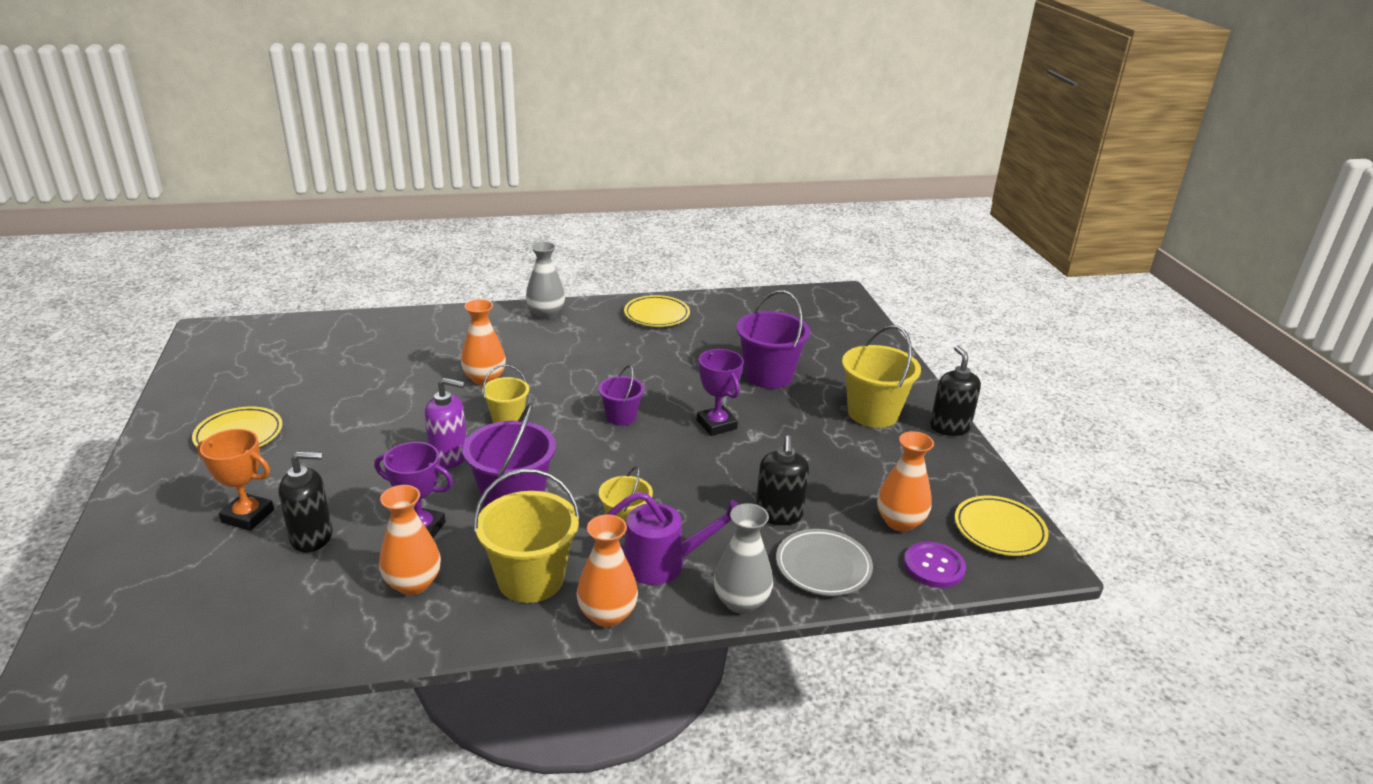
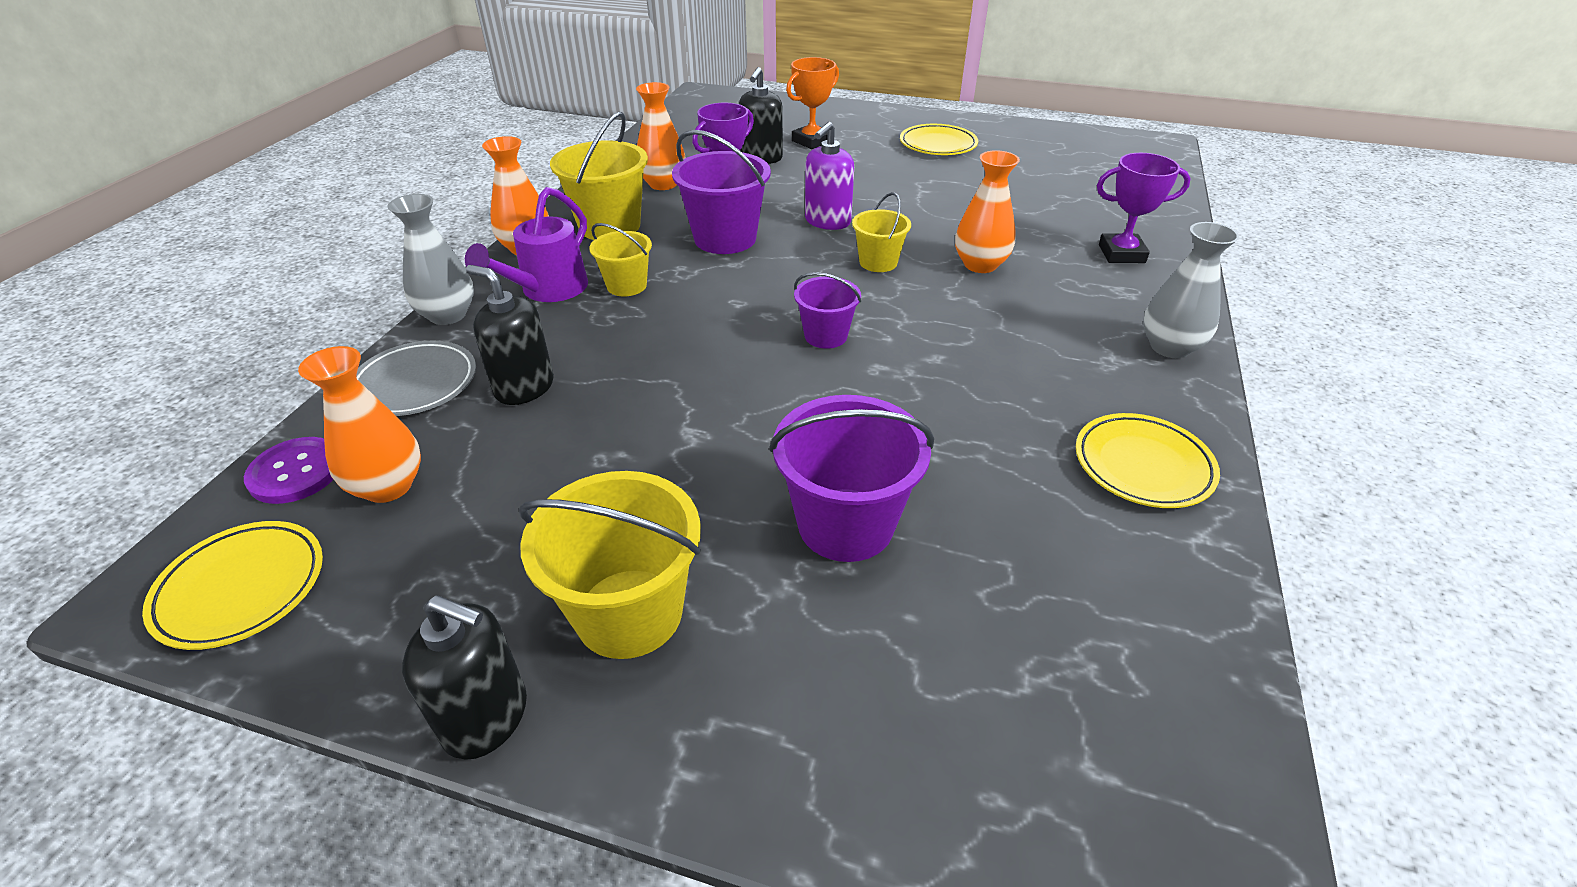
camera: 120 degrees right, 10 degrees up
purple trophy [697,349,744,436] -> purple trophy moved to [1097,153,1191,263]

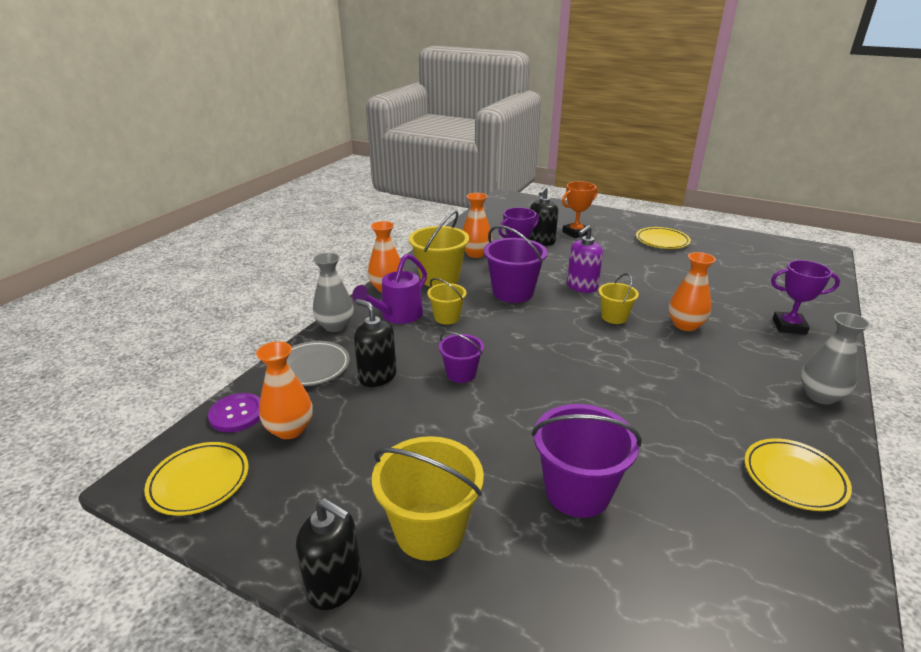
camera: 10 degrees right, 10 degrees down
purple bucket [794,272,861,349] -> purple bucket moved to [439,332,484,383]

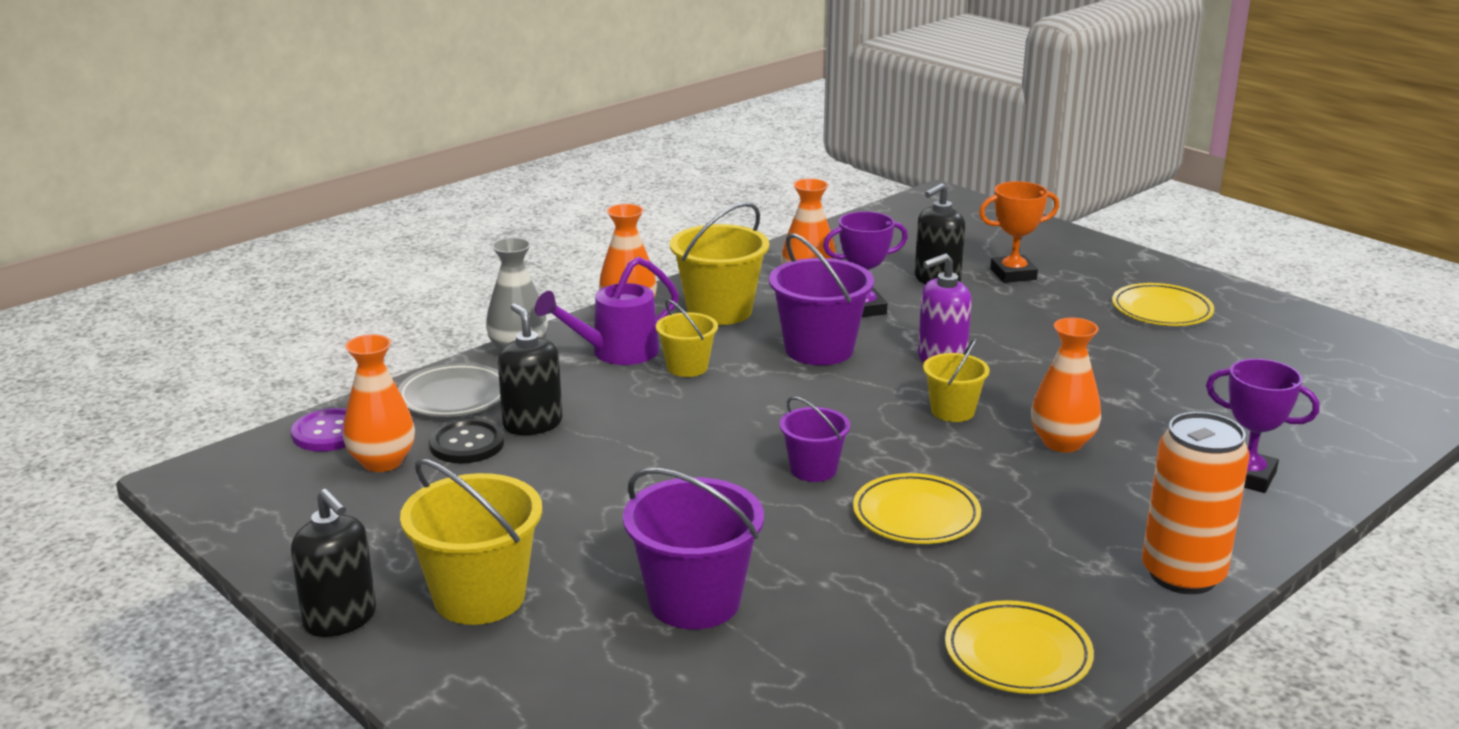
camera: 20 degrees right, 5 degrees down
yellow plate [144,442,249,516] -> yellow plate moved to [853,473,981,544]
purple bucket [439,332,484,383] -> purple bucket moved to [780,396,850,482]
grey vase [801,312,870,404] -> orange can [1142,412,1250,594]
none -> black button [429,419,504,463]

